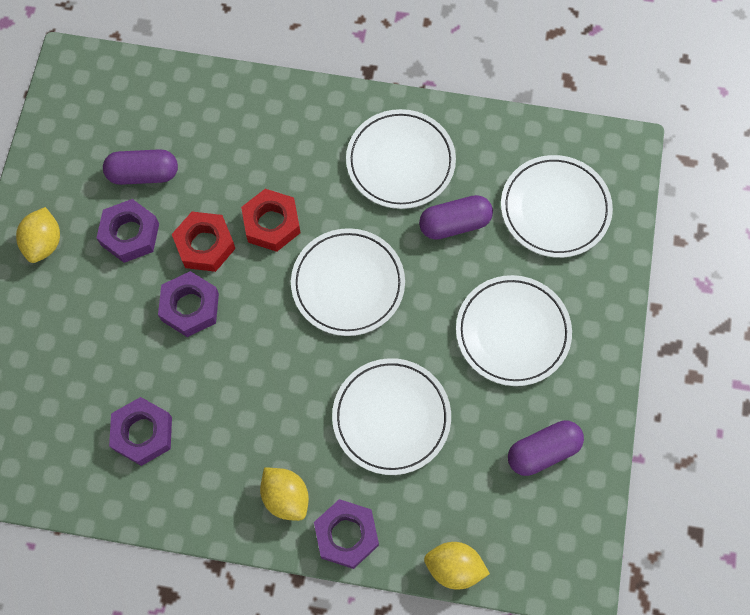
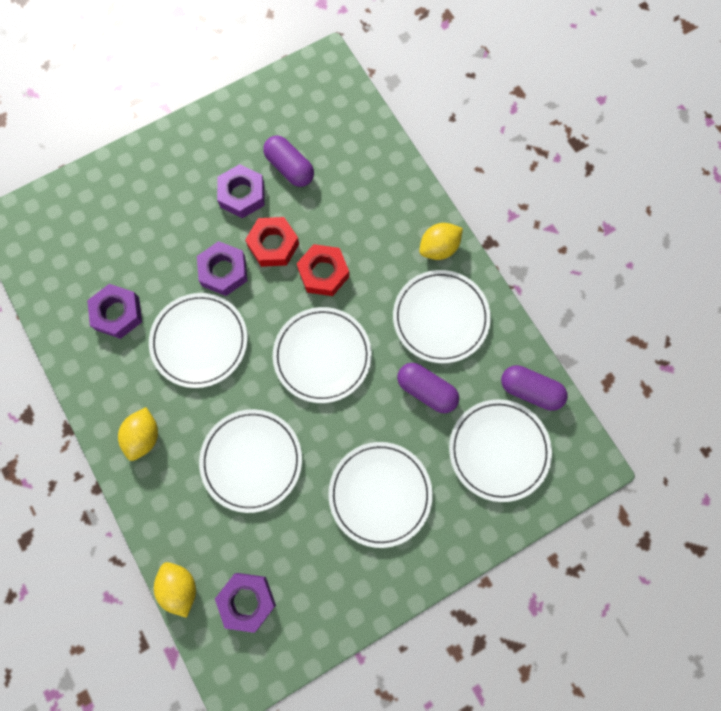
camera: 50 degrees right, 5 degrees up
yellow lemon [16,207,60,263] -> yellow lemon moved to [419,223,463,260]
purple nut [314,499,379,569] -> purple nut moved to [215,573,276,633]
purple capsule [508,420,584,476] -> purple capsule moved to [501,365,567,411]
none -> white plate [149,293,248,388]

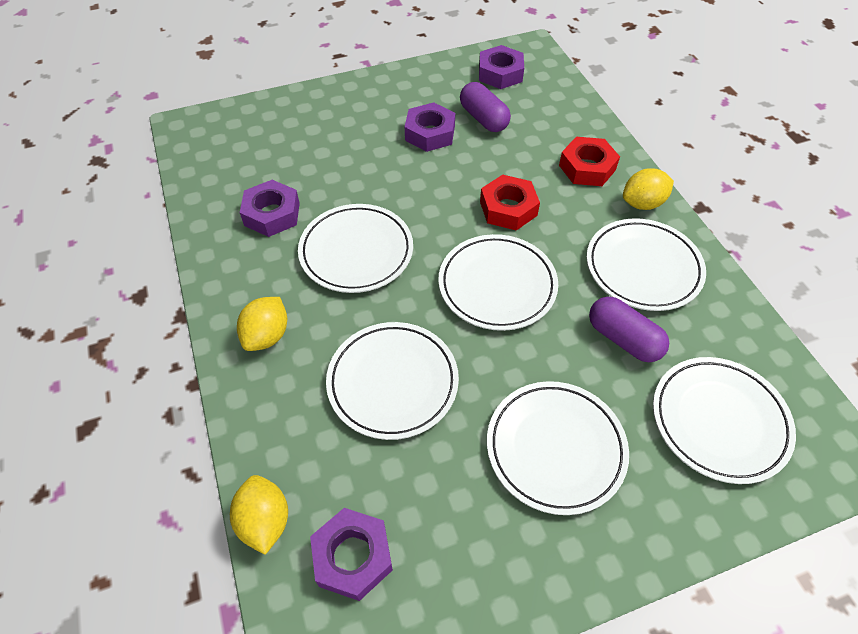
camera: 10 degrees right, 20 degrees down
purple nut [197,241,248,296] -> purple nut moved to [479,45,524,89]
red nut [245,217,299,267] -> red nut moved to [559,137,620,186]
purple capsule [501,365,567,411] -> none

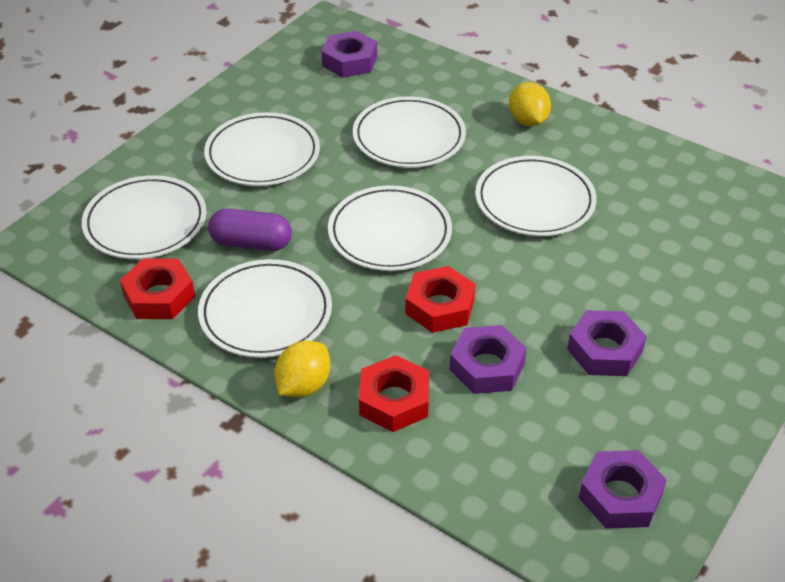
camera: 145 degrees right, 10 degrees down
yellow lemon [230,475,288,555] -> none
purple nut [240,180,300,237] -> purple nut moved to [450,325,527,394]
purple capsule [460,82,511,132] -> none
none -> red nut [120,258,195,319]

